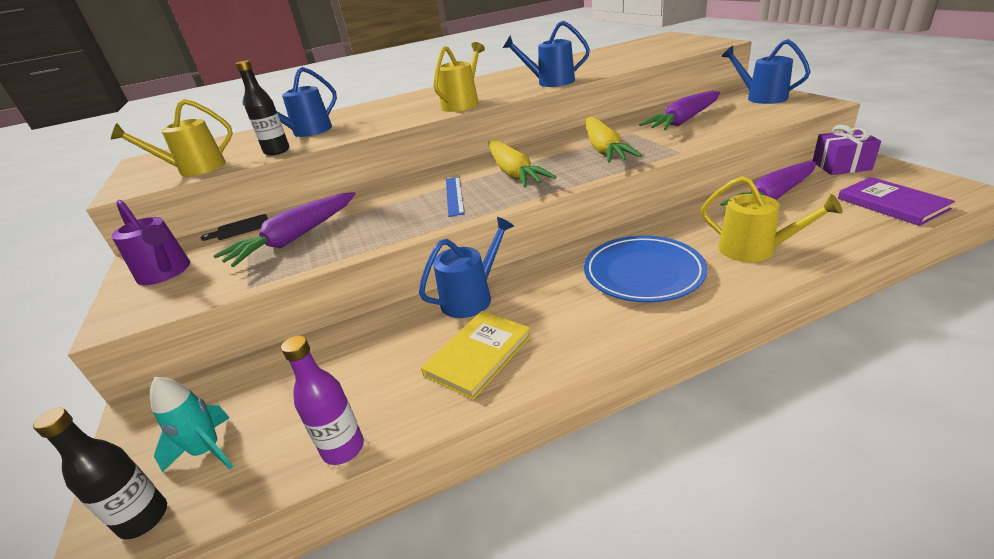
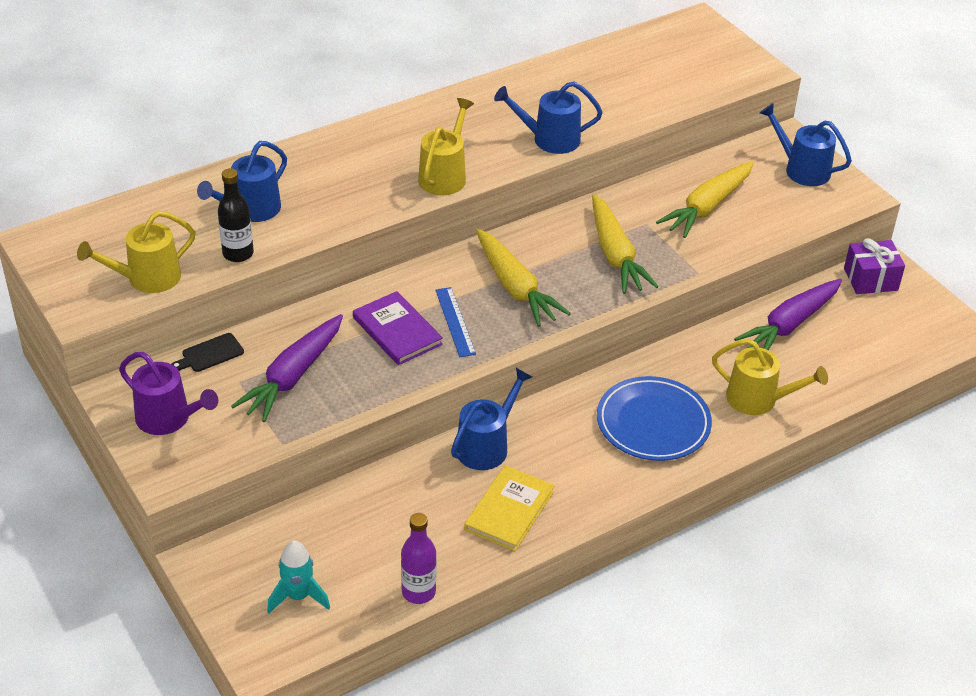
camera: 15 degrees left, 10 degrees up
black bottle [33,408,167,540] -> none
purple carrot [639,91,720,130] -> yellow carrot [656,162,754,238]
purple book [838,177,955,226] -> purple book moved to [353,291,443,365]

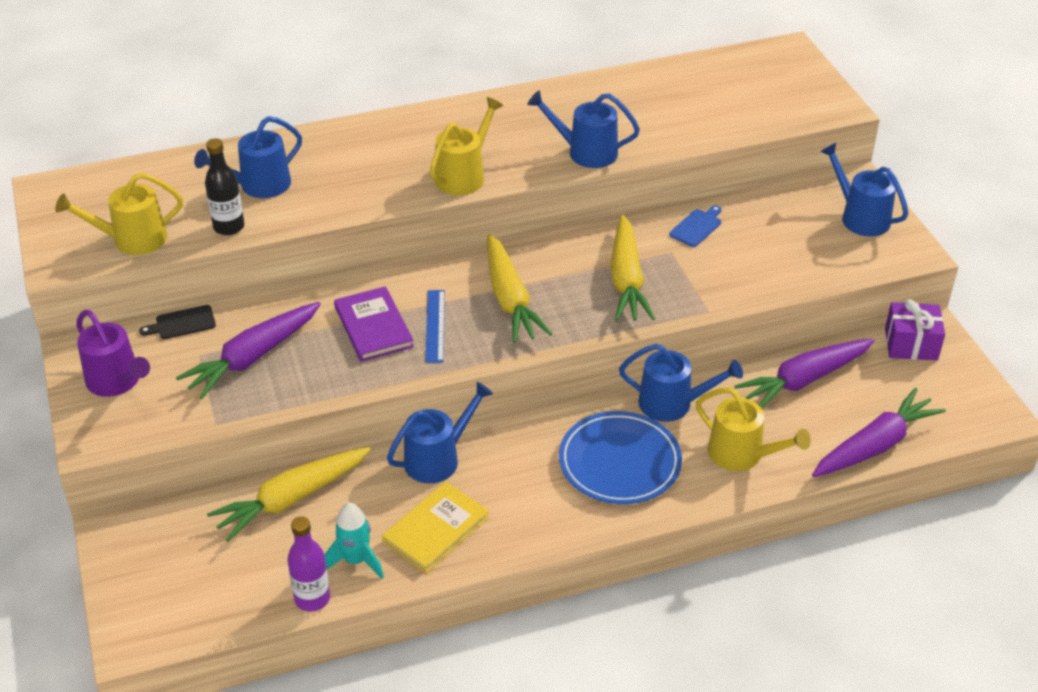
camera: 15 degrees right, 0 degrees up
turquoise rocket [267,540,330,614] -> turquoise rocket moved to [324,503,384,579]
yellow carrot [656,162,754,238] -> yellow carrot moved to [207,447,371,542]
none -> blue watering can [619,344,743,422]
none -> blue cutting board [669,205,721,247]
none -> purple carrot [812,388,946,477]

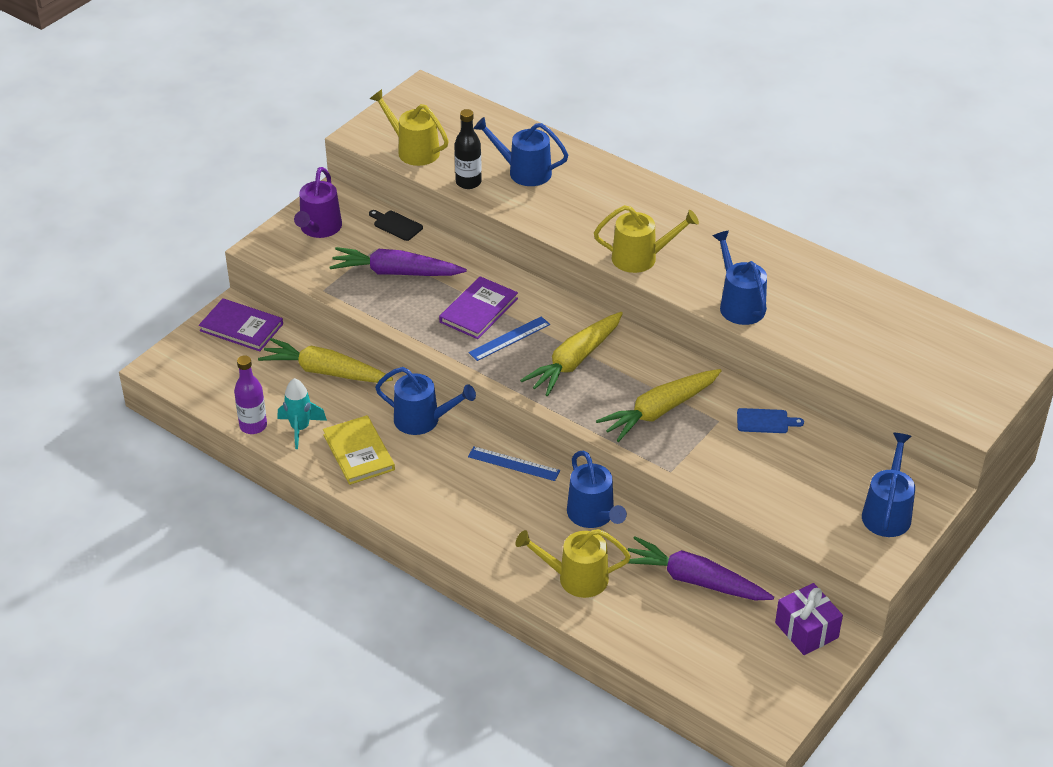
camera: 55 degrees right, 0 degrees up
yellow book [382,482,489,573] -> yellow book turned 60 degrees clockwise [323,415,395,485]
blue plate [559,411,682,504] -> none
yellow watering can [696,388,811,471] -> yellow watering can turned 90 degrees clockwise [515,529,631,598]
purple carrot [812,388,946,477] -> none
none -> purple book [199,298,283,351]
none -> blue ruler [468,446,560,481]

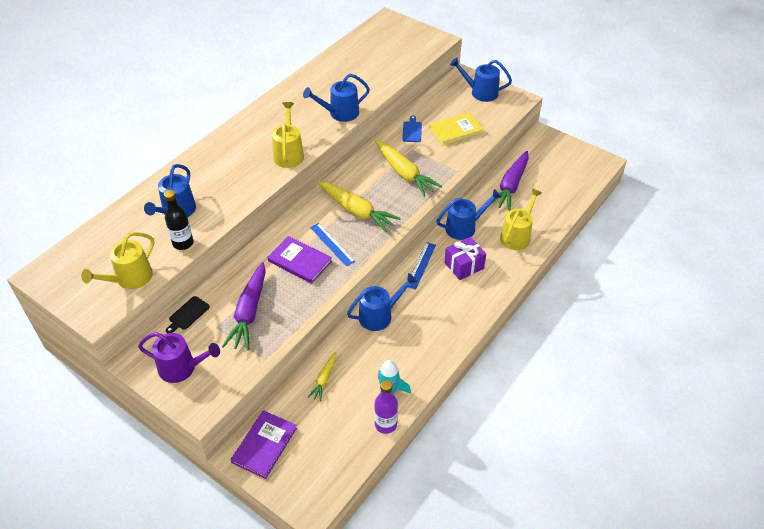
camera: 90 degrees left, 5 degrees up
yellow carrot [258,338,393,383] -> yellow carrot [308,352,336,401], size x0.53
yellow book [323,415,395,485] -> yellow book moved to [429,112,484,146]
blue watering can [375,367,476,435] -> blue watering can turned 45 degrees clockwise [347,273,417,331]
yellow watering can [515,529,631,598] -> yellow watering can turned 150 degrees counterclockwise [500,188,542,250]
purple gift [775,583,843,655] -> purple gift moved to [445,237,486,280]

